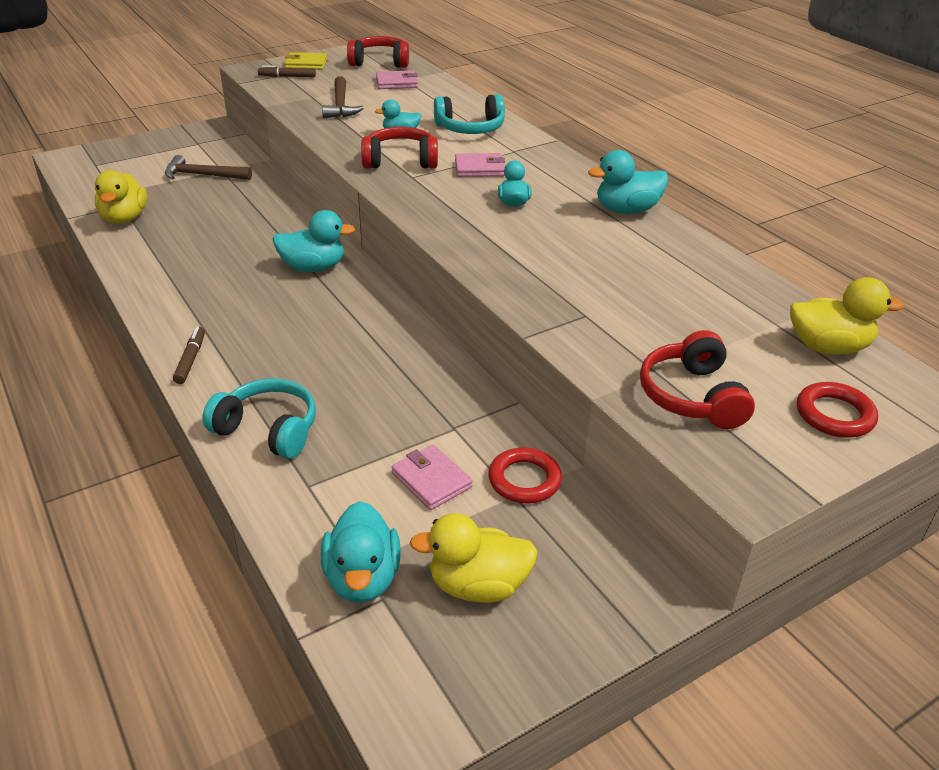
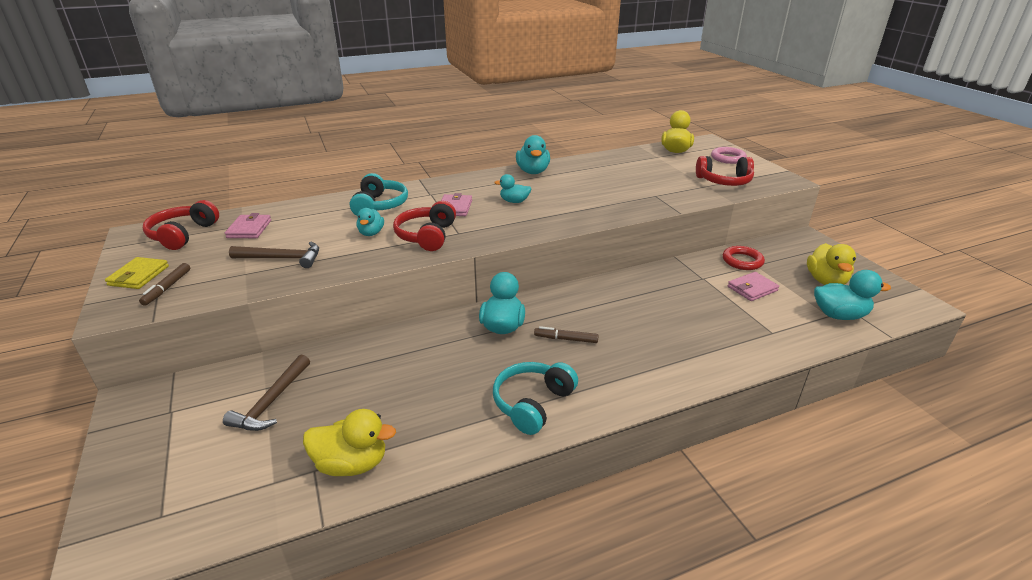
camera: 80 degrees left, 5 degrees down
brown marker [173,327,205,384] -> brown marker moved to [534,326,599,343]
turquoise headphones [202,378,316,459] -> turquoise headphones moved to [493,362,578,435]
red ring [797,382,878,438] -> pink ring [711,147,747,164]

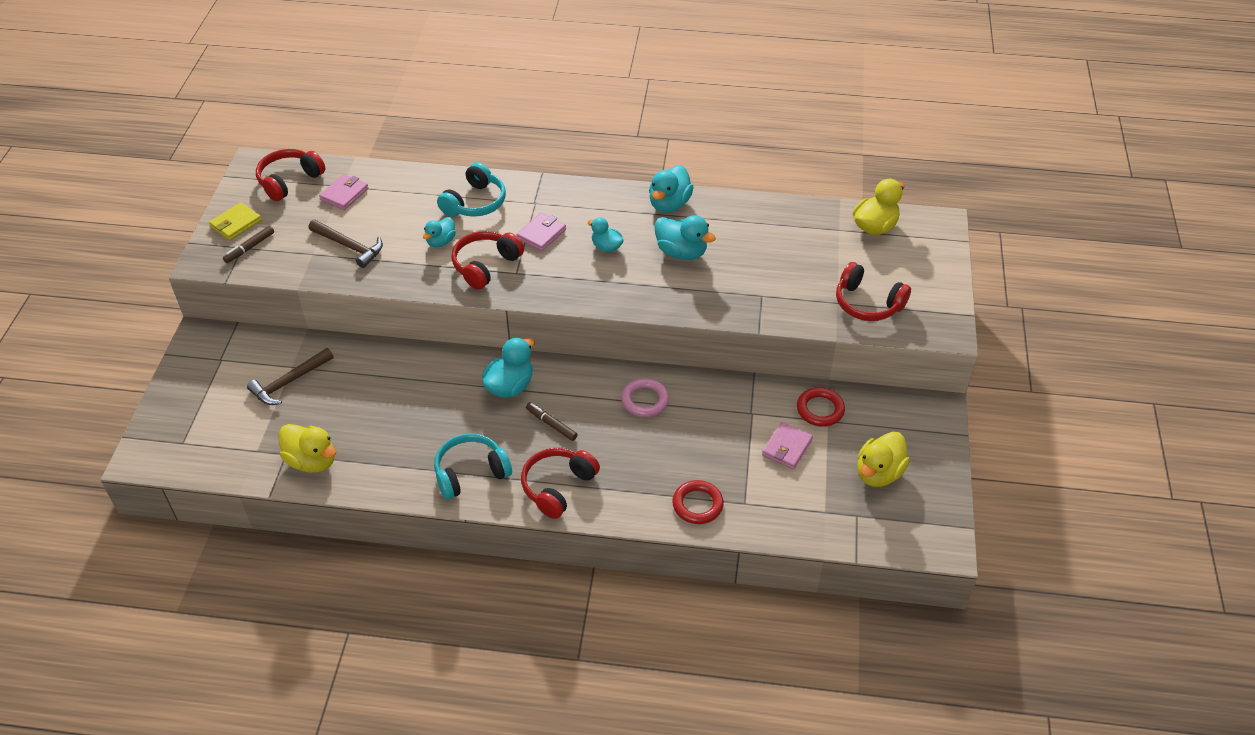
camera: 30 degrees right, 15 degrees up
pink ring [711,147,747,164] -> pink ring moved to [621,378,669,417]
pink wallet [728,272,779,301] -> pink wallet turned 60 degrees counterclockwise [762,422,813,469]
turquoise duck [814,270,891,320] -> turquoise duck moved to [654,215,716,260]
none -> red headphones [521,448,600,519]
none -> red ring [672,480,724,524]

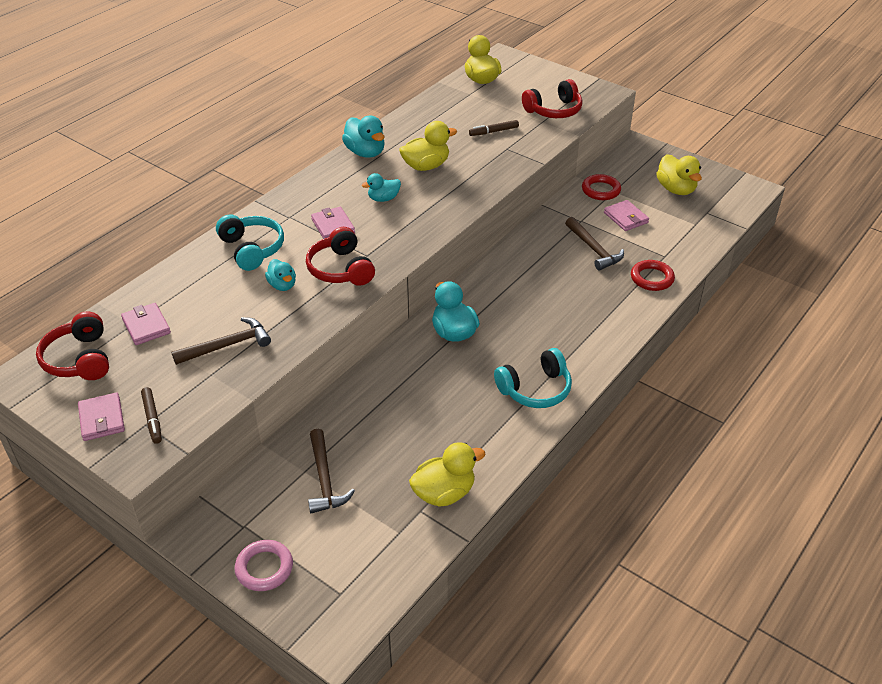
camera: 60 degrees left, 5 degrees down
yellow wallet [209,202,262,240] -> pink wallet [78,392,125,441]
turquoise headphones [434,433,512,499] -> turquoise headphones turned 120 degrees counterclockwise [494,348,572,408]
red headphones [521,448,600,519] -> none
brown marker [526,402,578,441] -> brown marker moved to [469,120,519,136]
pink ring [621,378,669,417] -> pink ring moved to [234,540,293,591]
turquoise duck [654,215,716,260] -> yellow duck [399,121,457,171]
none -> brown hammer [565,217,624,271]

